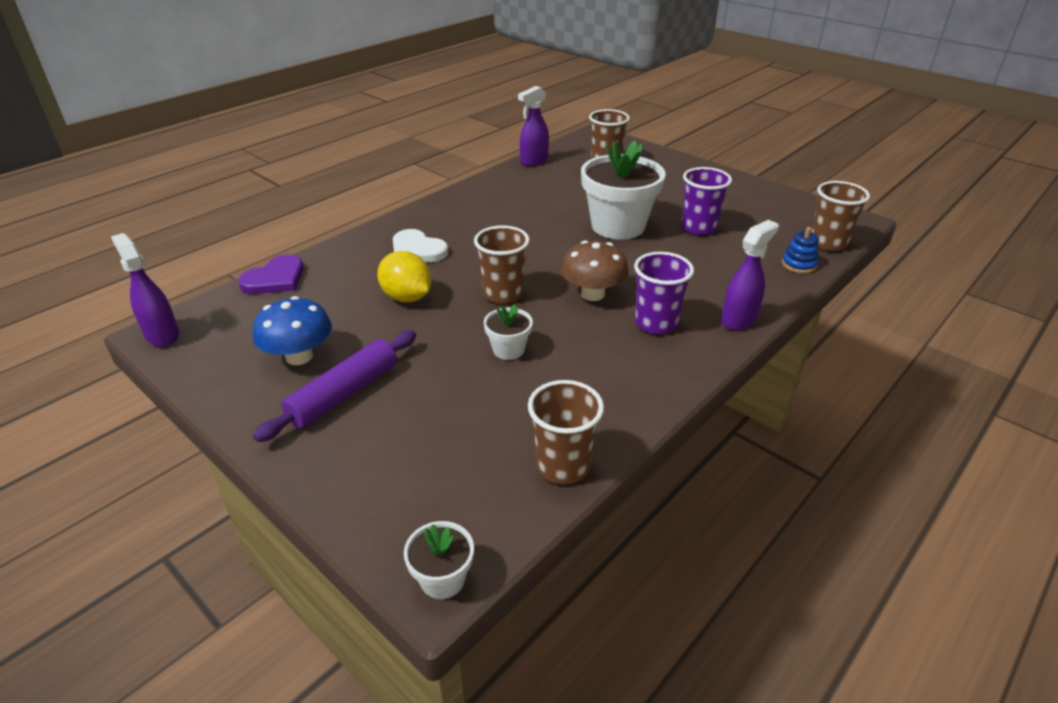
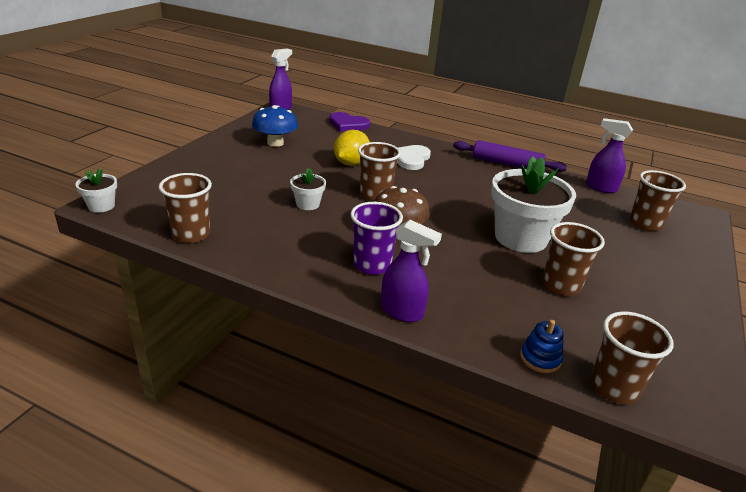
camera: 70 degrees right, 5 degrees down
purple rolling pin [253,331,416,442] -> purple rolling pin moved to [453,140,567,172]
purple cup [682,167,732,235] -> brown cup [543,222,605,296]

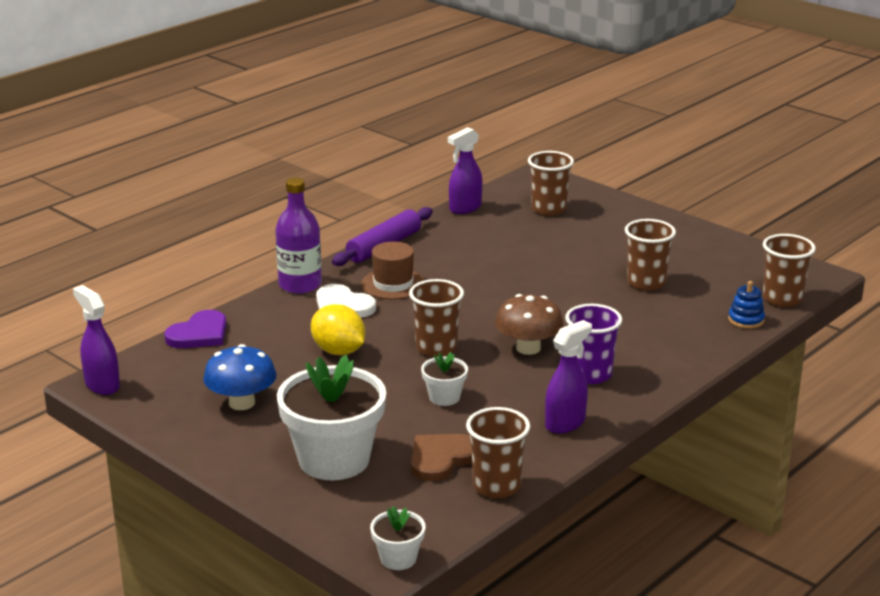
camera: 70 degrees left, 5 degrees down
purple spray bottle [381,220,442,322] -> purple spray bottle moved to [545,320,592,434]
white flower pot [491,156,576,253] -> white flower pot moved to [277,355,386,480]
none -> purple bottle [275,178,322,294]
none -> brown hat [361,242,424,299]
none -> brown heart [411,434,472,481]

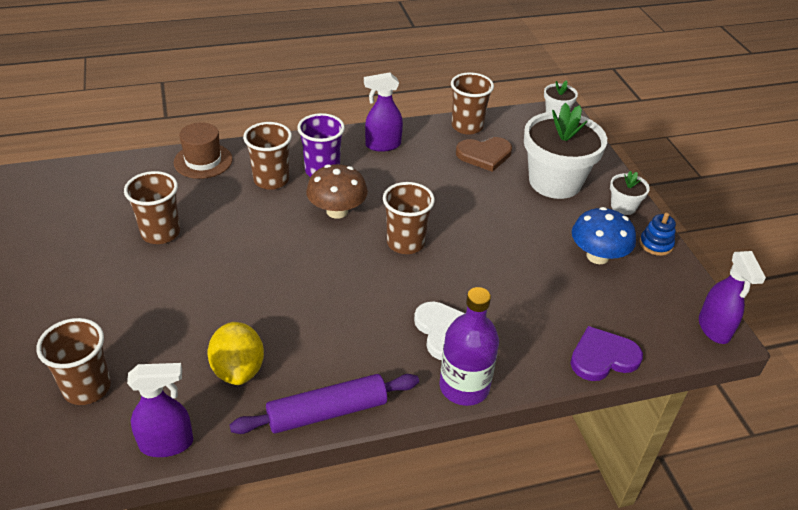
camera: 150 degrees left, 15 degrees up
yellow lemon [311,304,365,355] -> yellow lemon moved to [207,322,264,385]
brown hat [361,242,424,299] -> brown hat moved to [174,122,233,179]
white flower pot [421,352,468,406] -> white flower pot moved to [610,171,650,215]
blue stacking toy [728,281,765,329] -> blue stacking toy moved to [639,213,676,256]
brown cup [763,234,816,307] -> brown cup moved to [243,122,292,190]

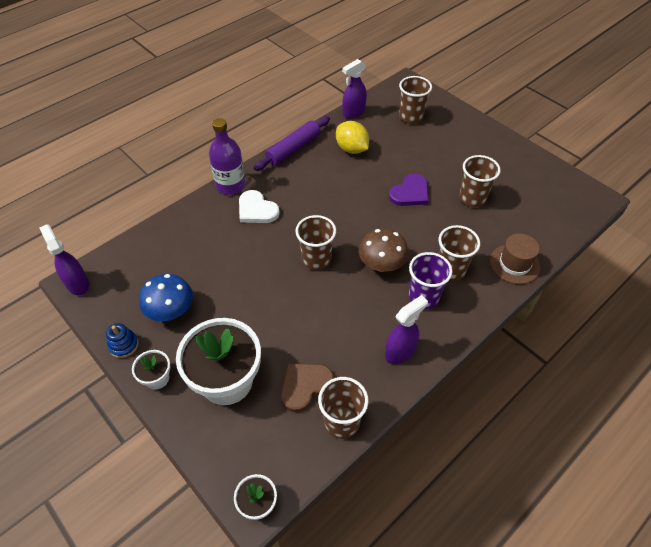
camera: 155 degrees right, 10 degrees up
purple heart [571,326,643,381] -> purple heart moved to [389,173,429,206]

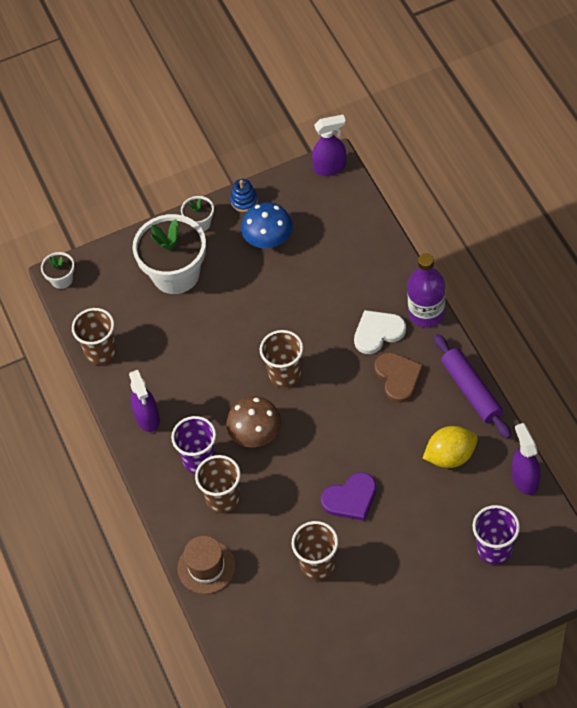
camera: 115 degrees right, 5 degrees up
brown heart [281,363,334,412] -> brown heart moved to [374,352,424,403]
purple heart [389,173,429,206] -> purple heart turned 90 degrees counterclockwise [321,472,377,521]
brown cup [399,76,432,124] -> purple cup [472,505,520,565]

